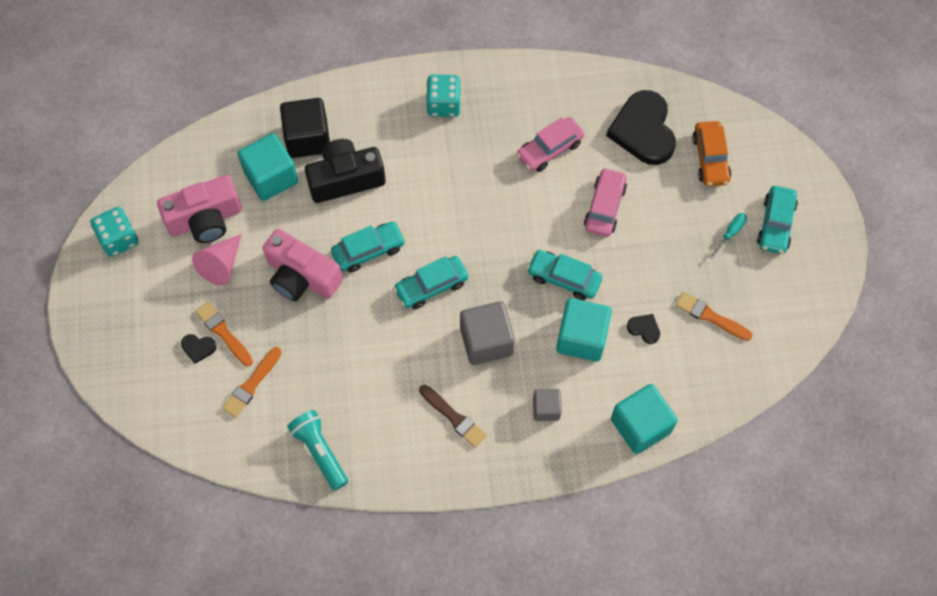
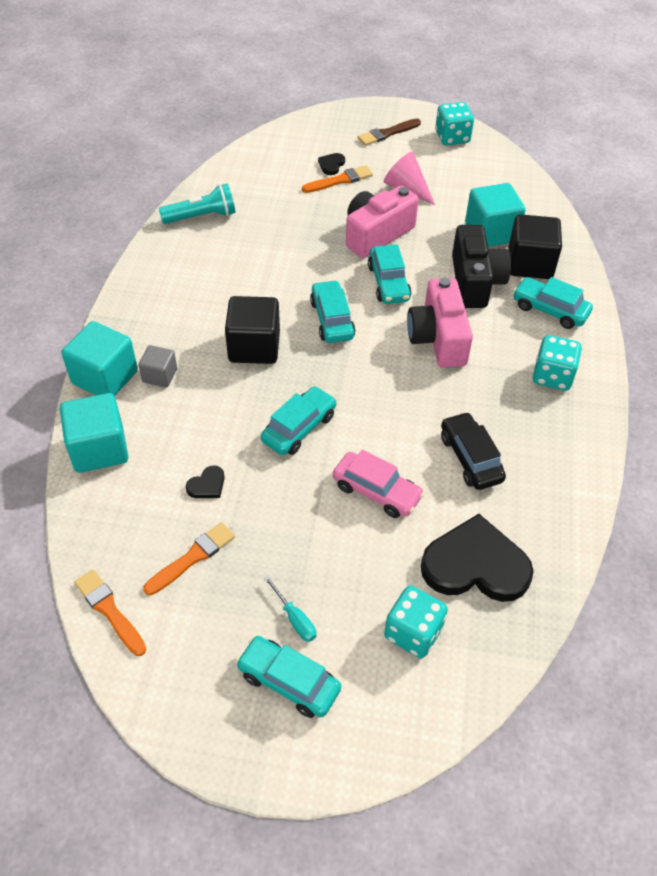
camera: 105 degrees right, 15 degrees down
pink camera [157,175,242,243] -> pink camera moved to [407,278,473,368]
orange brush [222,347,282,418] -> orange brush moved to [74,570,146,656]
brown brush [419,385,487,448] -> brown brush moved to [358,118,421,146]
grey cube [460,301,515,365] -> black cube [225,296,280,364]
pink car [516,117,584,172] -> black car [441,412,506,490]
turquoise cube [556,298,612,361] -> turquoise cube moved to [62,321,138,396]
orange car [692,121,731,186] -> turquoise dice [384,586,448,658]
none -> turquoise car [513,277,593,329]

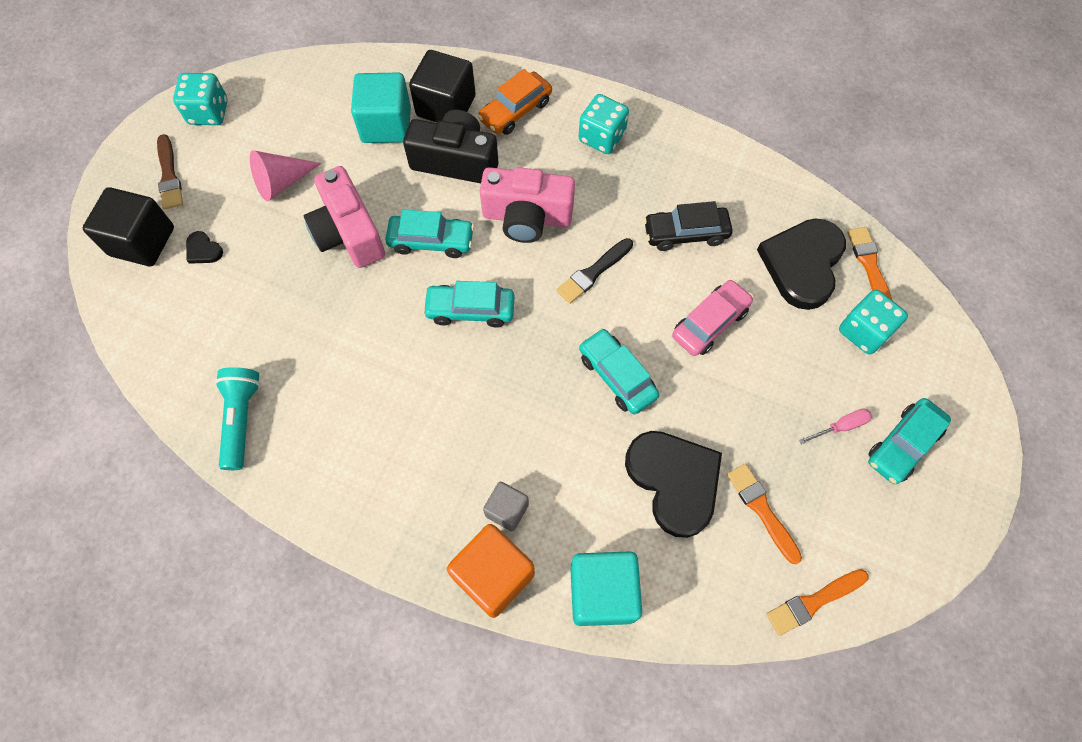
camera: 75 degrees left, 15 degrees up
turquoise cube [62,321,138,396] -> orange cube [447,524,535,618]
black heart [186,465,225,498] -> black heart [625,431,722,538], size x2.42
black cube [225,296,280,364] -> black cube moved to [83,187,174,266]
turquoise screwdriver [264,576,316,642] -> pink screwdriver [799,408,872,444]
orange brush [302,165,373,193] -> orange brush moved to [847,227,893,301]
turquoise car [513,277,593,329] -> orange car [478,69,552,135]
none -> black brush [556,238,633,304]

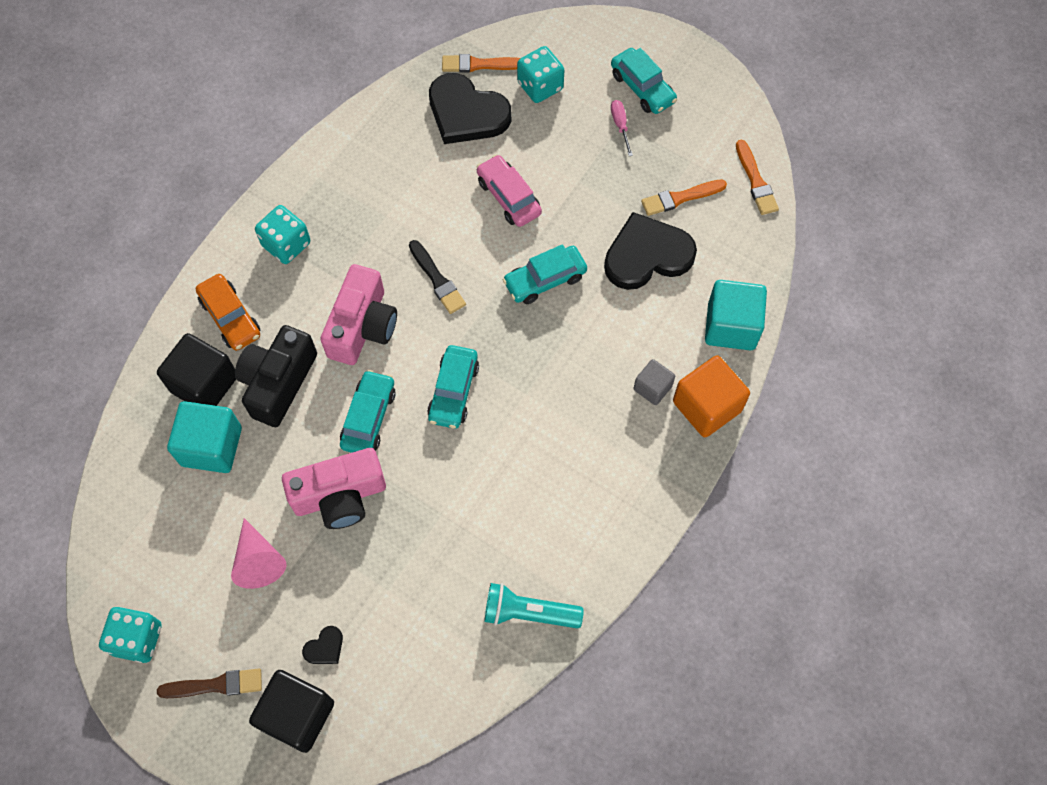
camera: 80 degrees left, 0 degrees up
black car [644,201,733,251] -> none

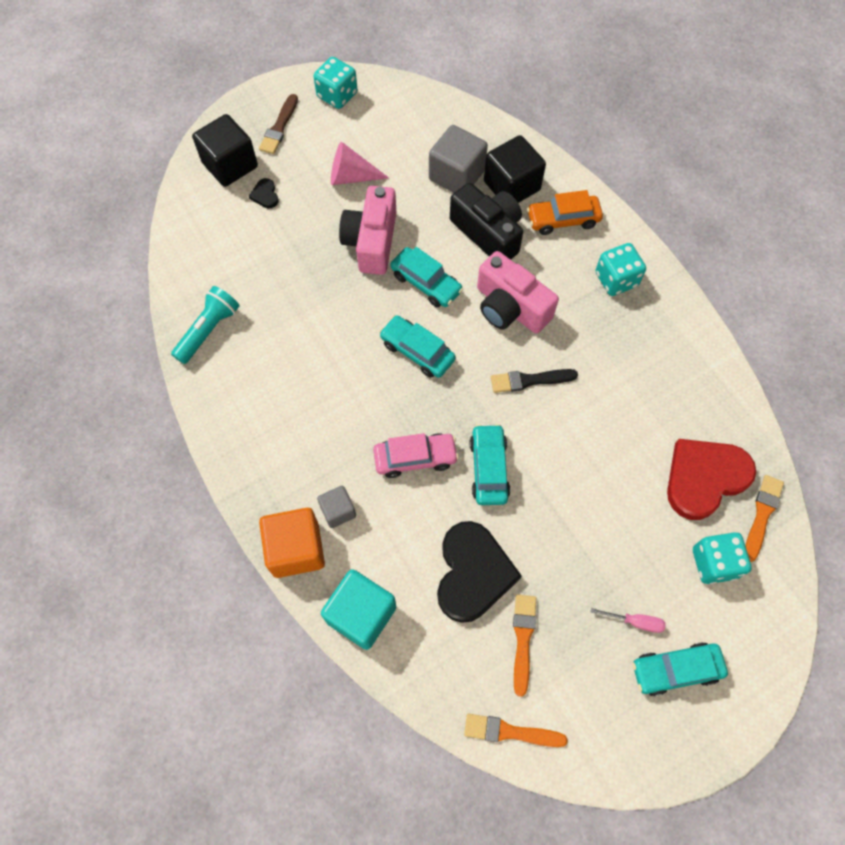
camera: 115 degrees right, 0 degrees up
turquoise cube [167,401,242,473] -> grey cube [429,125,488,193]
black heart [429,73,512,144] -> red heart [667,439,756,520]
pink car [477,155,542,227] -> pink car moved to [373,433,459,478]

